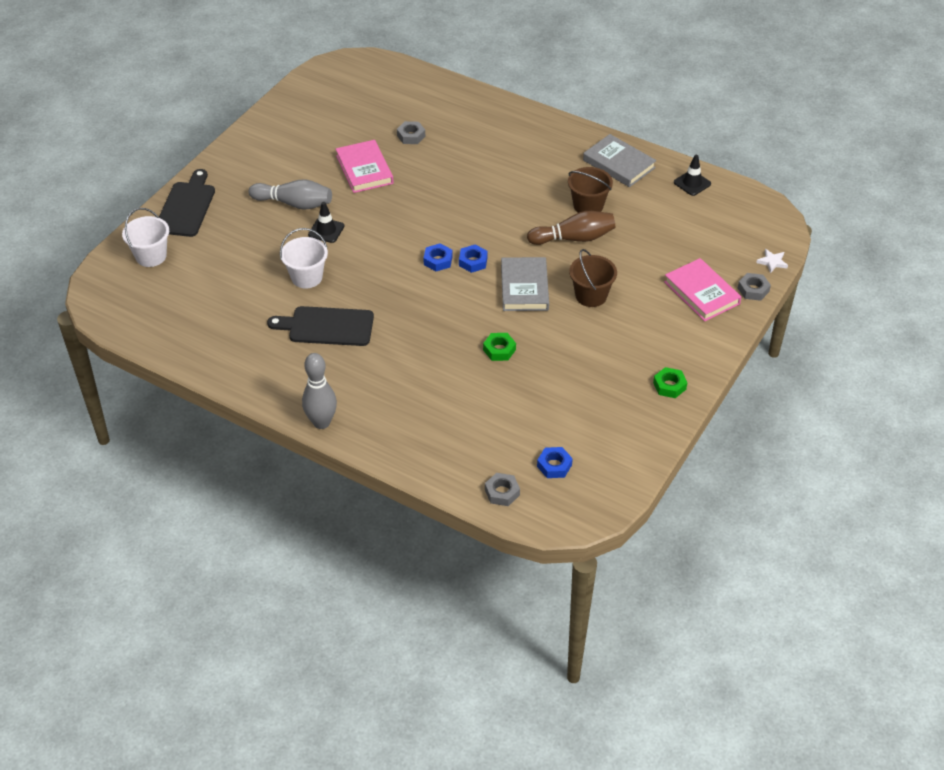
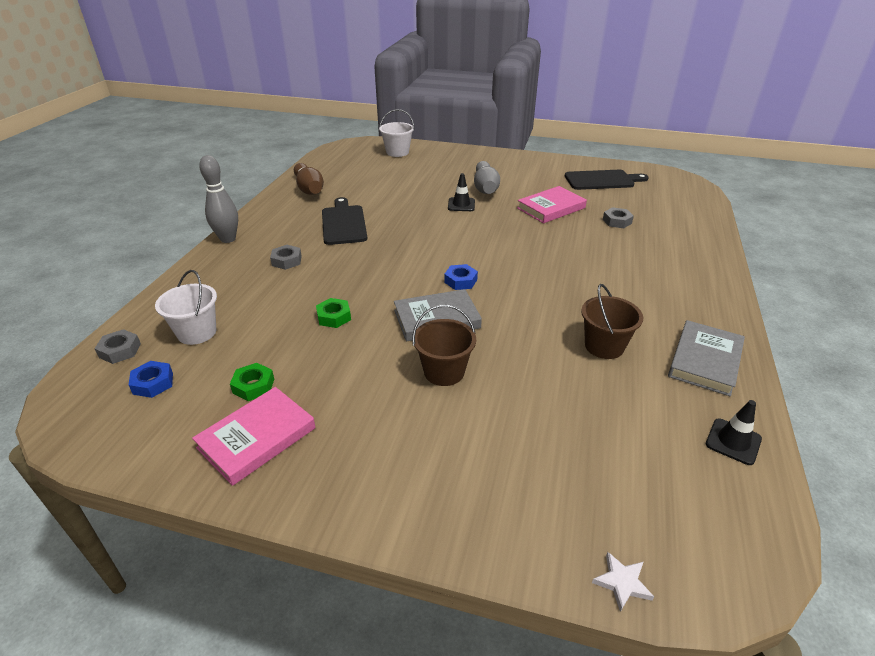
camera: 75 degrees right, 10 degrees down
black cutting board [159,169,215,237] -> black cutting board moved to [565,170,649,190]
white bucket [280,228,328,289] -> white bucket moved to [155,270,217,345]
blue nut [423,243,452,271] -> none
brown bowling pin [527,211,615,245] -> brown bowling pin moved to [294,163,324,195]
green nut [653,367,687,398] -> green nut moved to [230,363,274,401]
pink book [664,258,741,321] -> pink book moved to [192,387,316,486]
grey nut [738,273,771,301] -> grey nut moved to [270,245,302,270]

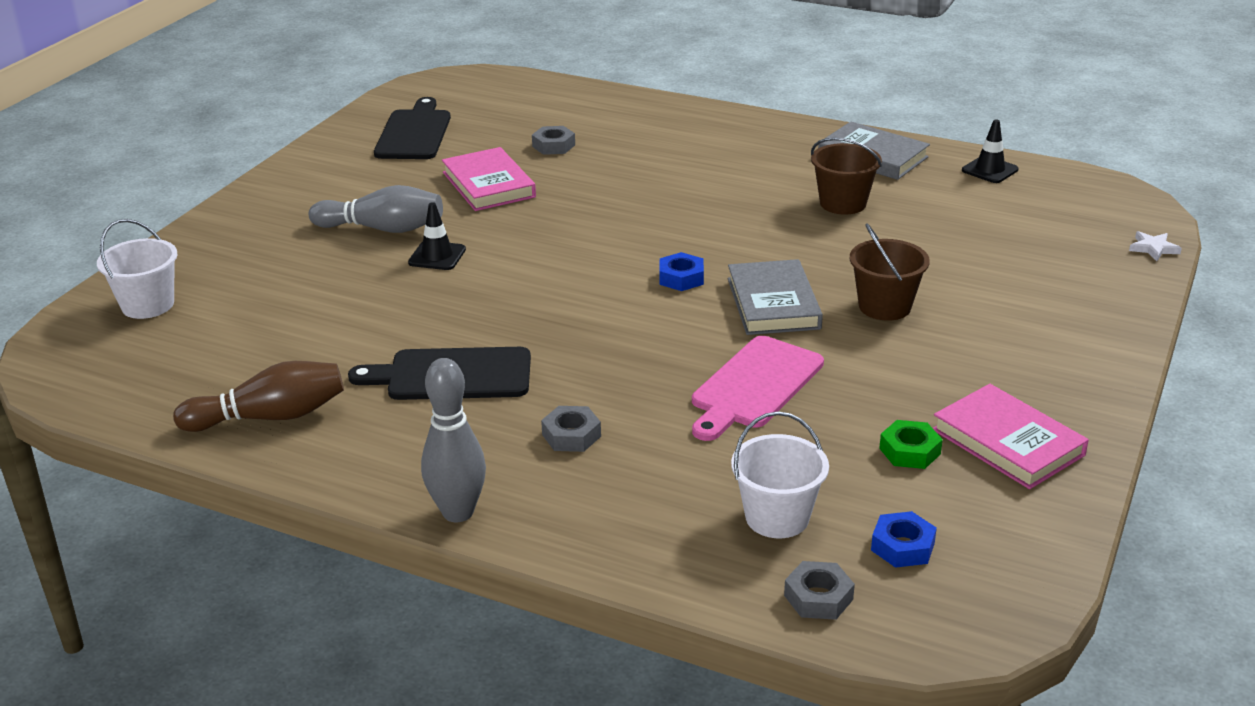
camera: 80 degrees left, 5 degrees down
green nut [316,298,351,328] -> pink cutting board [692,336,824,441]

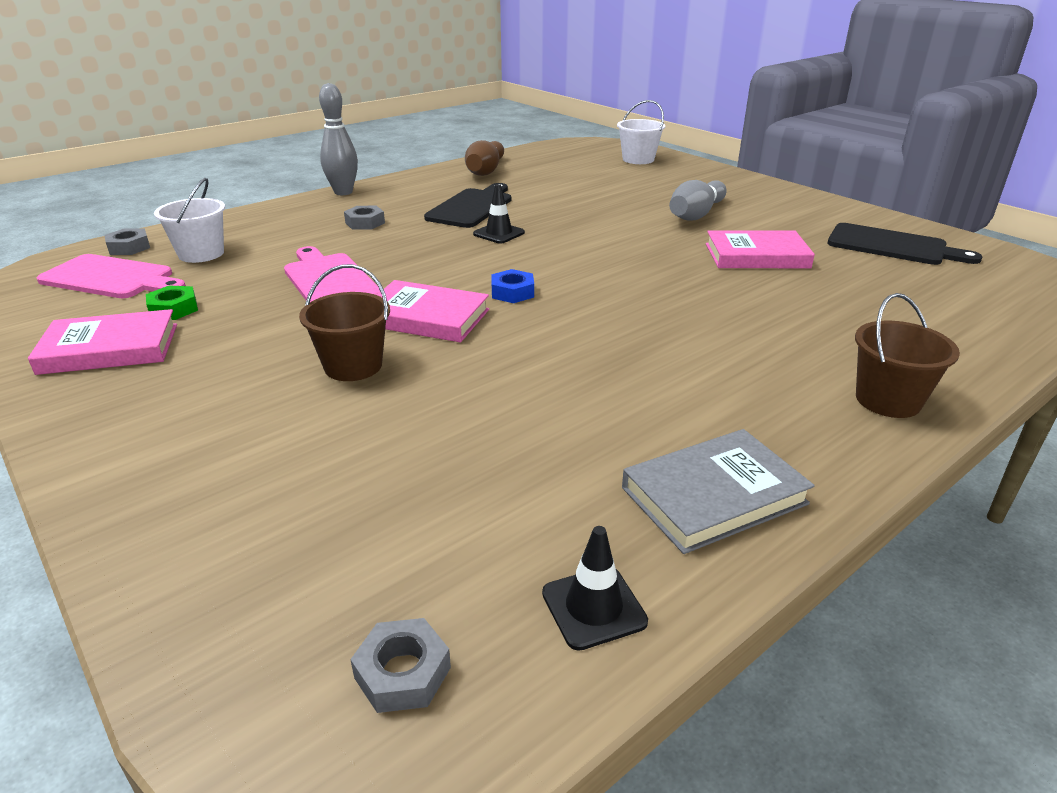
camera: 115 degrees right, 0 degrees up
black traffic cone [408,202,466,270] -> black traffic cone moved to [473,184,525,243]
grey nut [532,126,575,155] -> grey nut moved to [350,618,451,713]
grey book [728,259,823,335] -> pink book [377,280,489,342]
brown bucket [811,138,882,215] -> brown bucket moved to [855,293,960,418]
blue nut [871,511,937,568] -> pink cutting board [37,254,186,298]
white star [1129,231,1182,261] -> none

